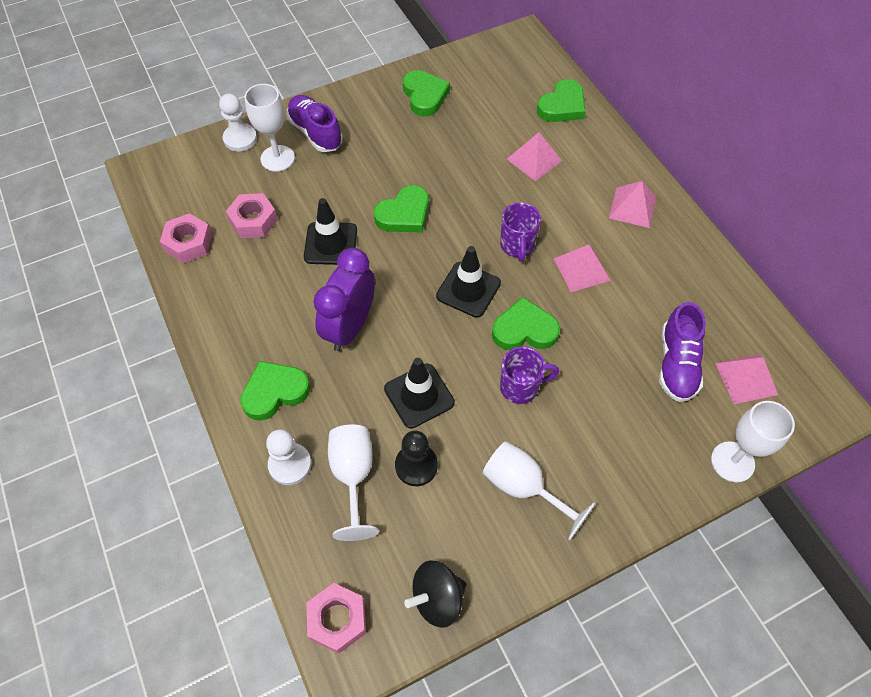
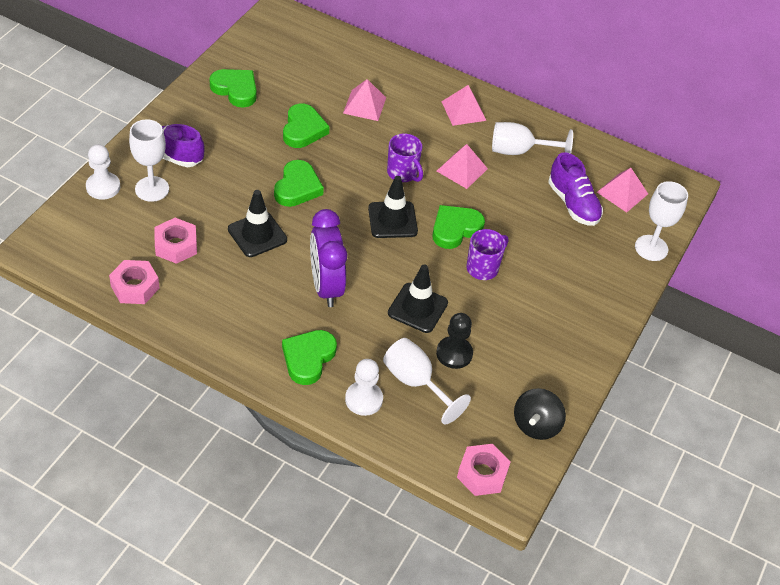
camera: 40 degrees left, 10 degrees down
white goblet [483,441,596,541] -> white goblet moved to [492,122,573,155]
green heart [537,79,586,122] -> green heart moved to [283,104,330,148]

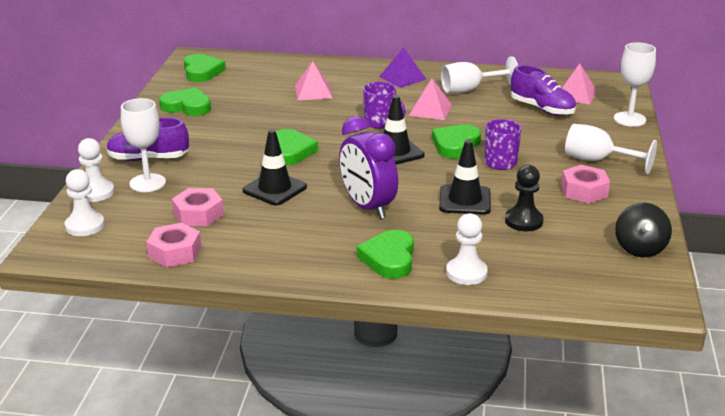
camera: 15 degrees left, 20 degrees down
green heart [283,104,330,148] -> green heart moved to [184,54,226,82]
white goblet [383,338,471,425] -> white goblet moved to [565,124,657,174]
pink pyramid [441,85,487,126] -> purple pyramid [379,47,427,88]
pink nut [457,444,511,496] -> pink nut moved to [561,165,610,204]
none -> white pawn [65,169,105,236]

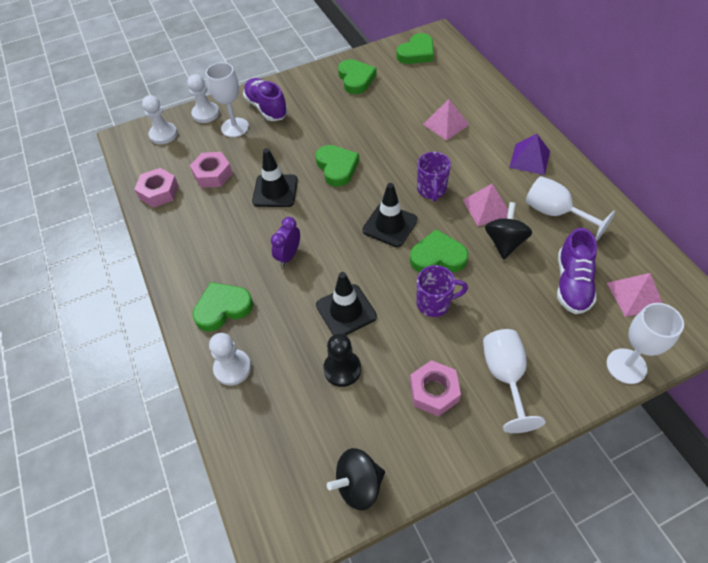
camera: 60 degrees right, 25 degrees up
green heart [276,129,318,166] -> green heart turned 75 degrees counterclockwise [315,145,359,187]
purple clock [339,116,398,219] -> purple clock [271,217,300,266], size x0.56
none -> black spinning top [485,202,532,260]

